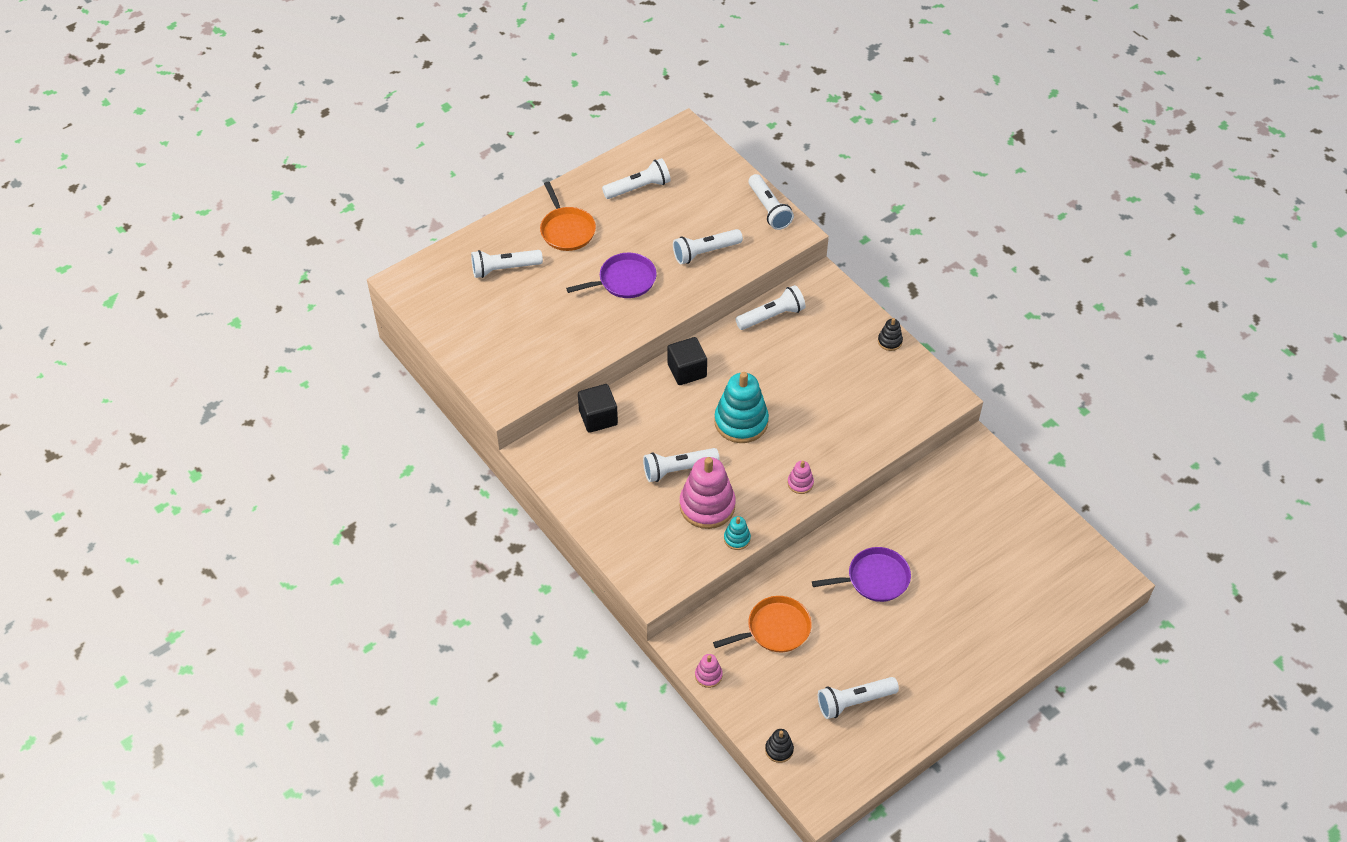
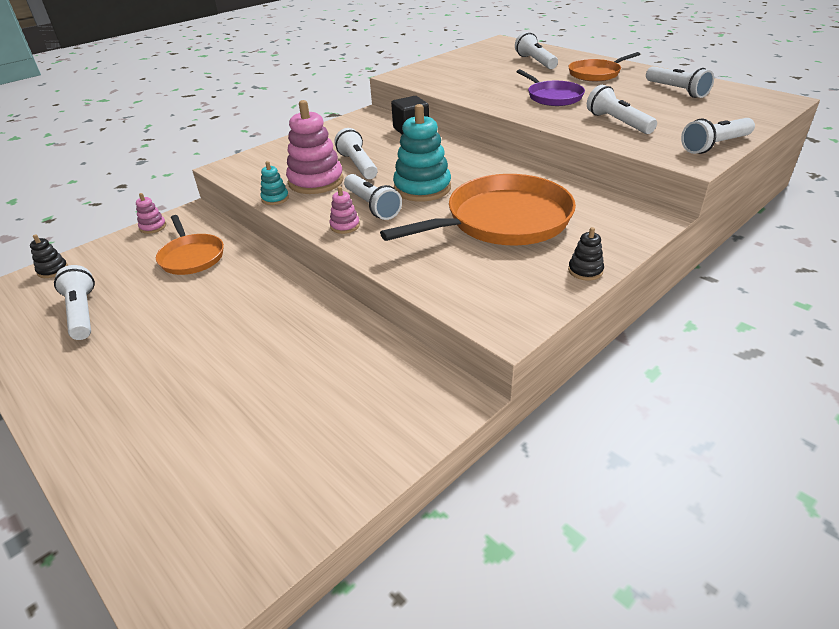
camera: 85 degrees right, 15 degrees down
black cube [667,337,707,385] -> none
white flashlight [735,285,806,330] -> white flashlight moved to [344,174,402,220]
purple pan [812,547,911,602] -> none
none -> orange pan [380,174,576,246]

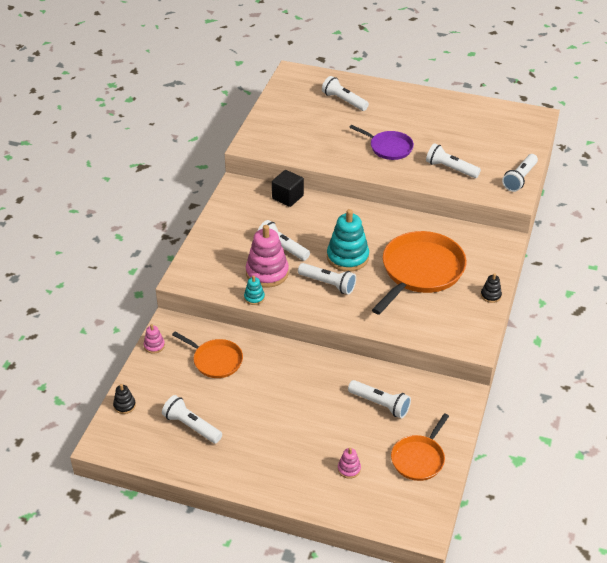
camera: 30 degrees left, 5 degrees up
pink stacking toy [329,186,360,234] -> pink stacking toy moved to [338,448,361,479]
orange pan [568,52,640,81] -> orange pan moved to [391,413,449,481]
white flashlight [646,66,714,98] -> white flashlight moved to [348,380,411,418]

